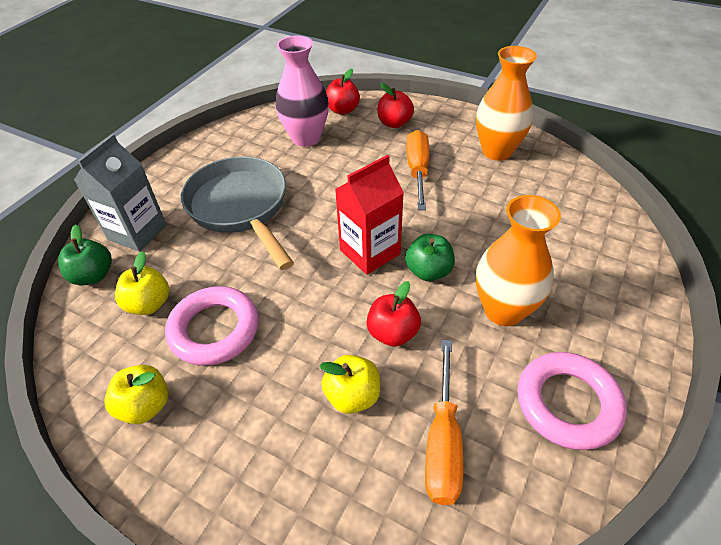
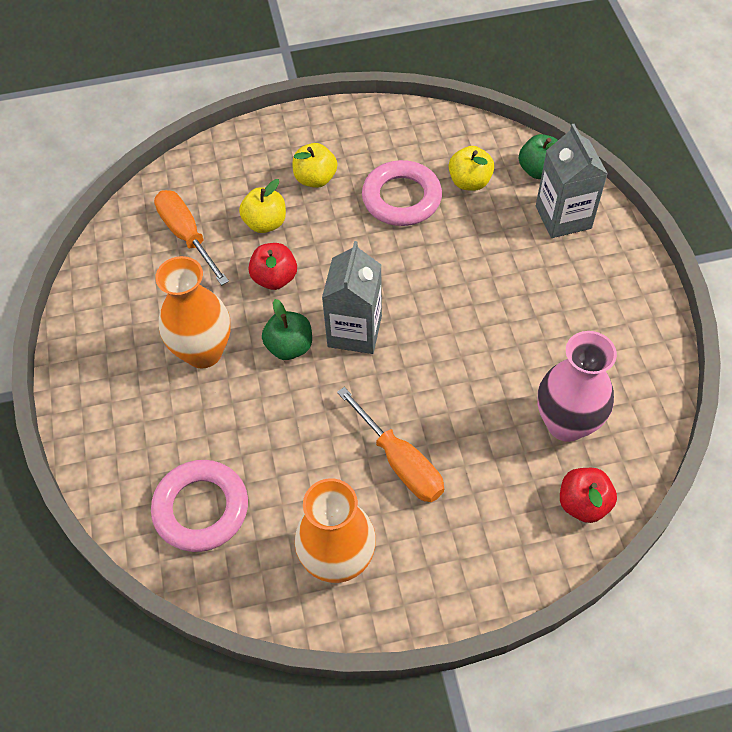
camera: 140 degrees right, 10 degrees up
yellow apple [105,365,169,424] -> yellow apple moved to [292,143,337,188]
grey pan [181,156,294,270] -> none
red carton [335,155,404,275] -> grey carton [322,241,382,354]
red apple [377,83,414,128] -> none
pink ring [517,352,627,450] -> pink ring moved to [151,460,248,552]

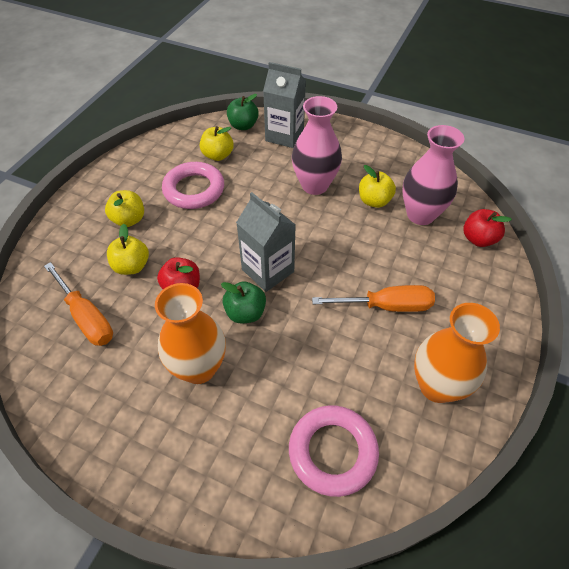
camera: 55 degrees left, 5 degrees down
orange screwdriver [154,190,229,285] -> orange screwdriver turned 135 degrees counterclockwise [44,262,113,346]
none -> pink vase [292,96,342,195]
none -> yellow apple [359,165,396,208]

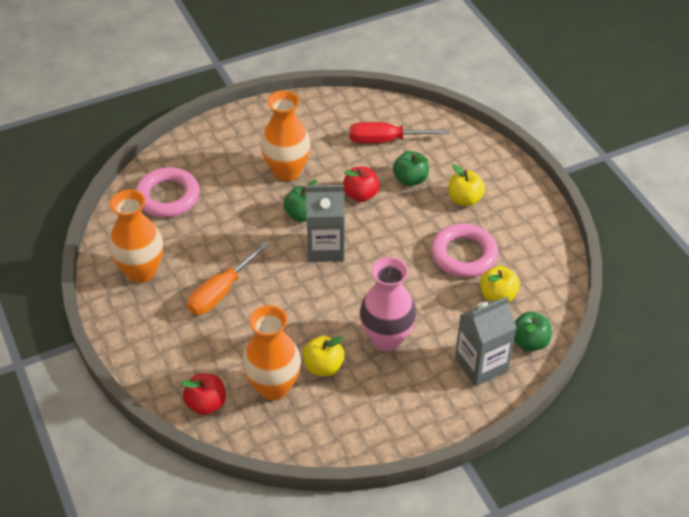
camera: 130 degrees right, 5 degrees down
orange screwdriver [44,262,113,346] -> red screwdriver [350,122,449,143]
yellow apple [107,224,149,275] -> green apple [393,151,429,186]
pink vase [402,125,464,225] -> orange vase [242,305,301,400]

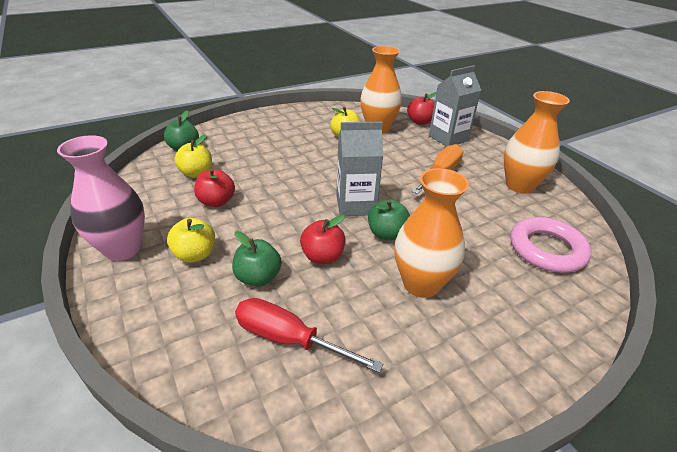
camera: 175 degrees right, 10 degrees down
red screwdriver [350,122,449,143] -> red screwdriver turned 150 degrees counterclockwise [235,298,383,373]
pink vase [360,257,416,351] -> pink vase moved to [57,135,145,261]
pink ring [431,223,498,278] -> red apple [194,168,235,207]
grey carton [455,296,517,386] -> grey carton moved to [429,65,481,147]

